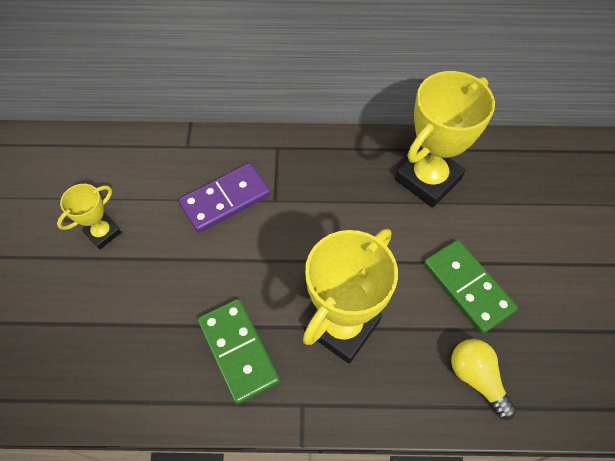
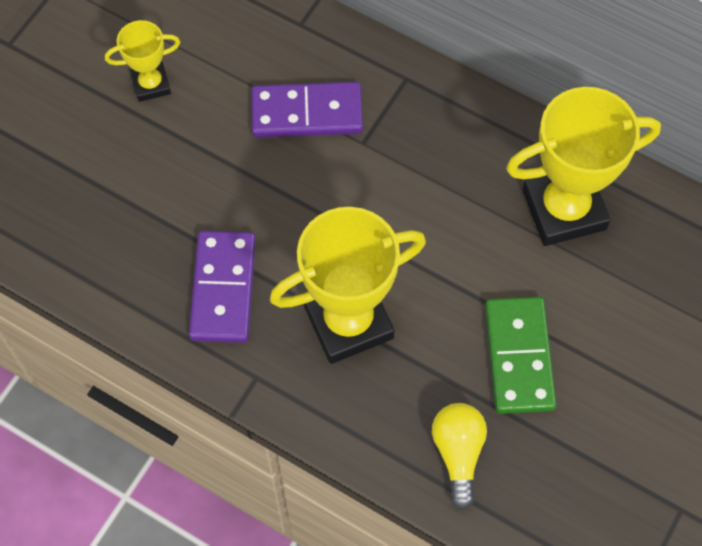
camera: 30 degrees right, 5 degrees up
green domino [198,299,280,404] -> purple domino [189,231,256,343]

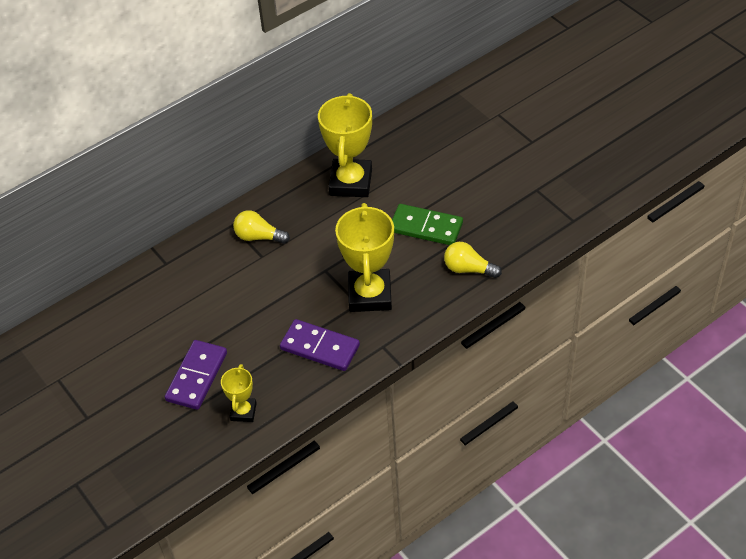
camera: 65 degrees left, 15 degrees down
yellow trophy [105,20,180,102] -> yellow trophy moved to [221,364,257,422]
purple domino [251,82,363,138] -> purple domino moved to [165,340,227,410]
none -> yellow light bulb [233,210,290,244]

